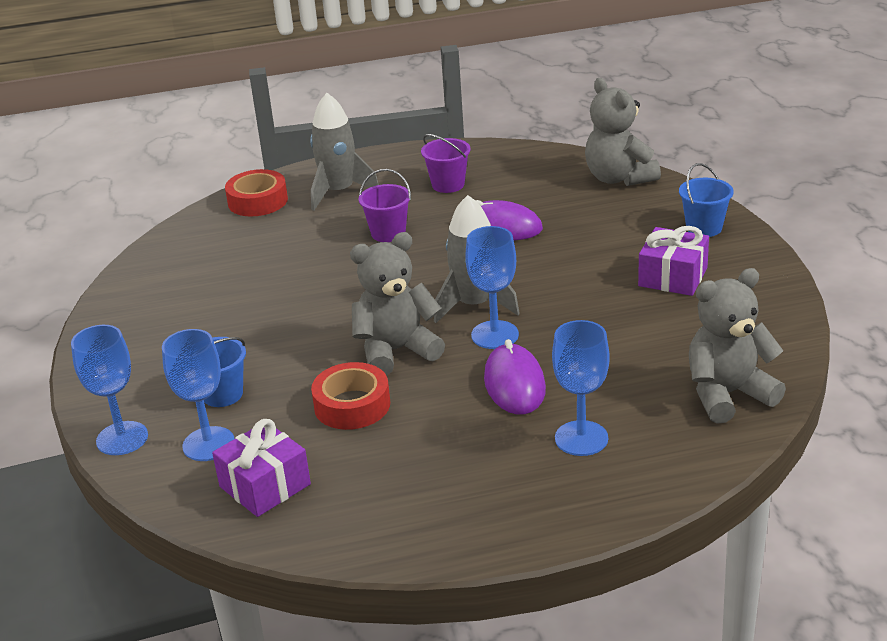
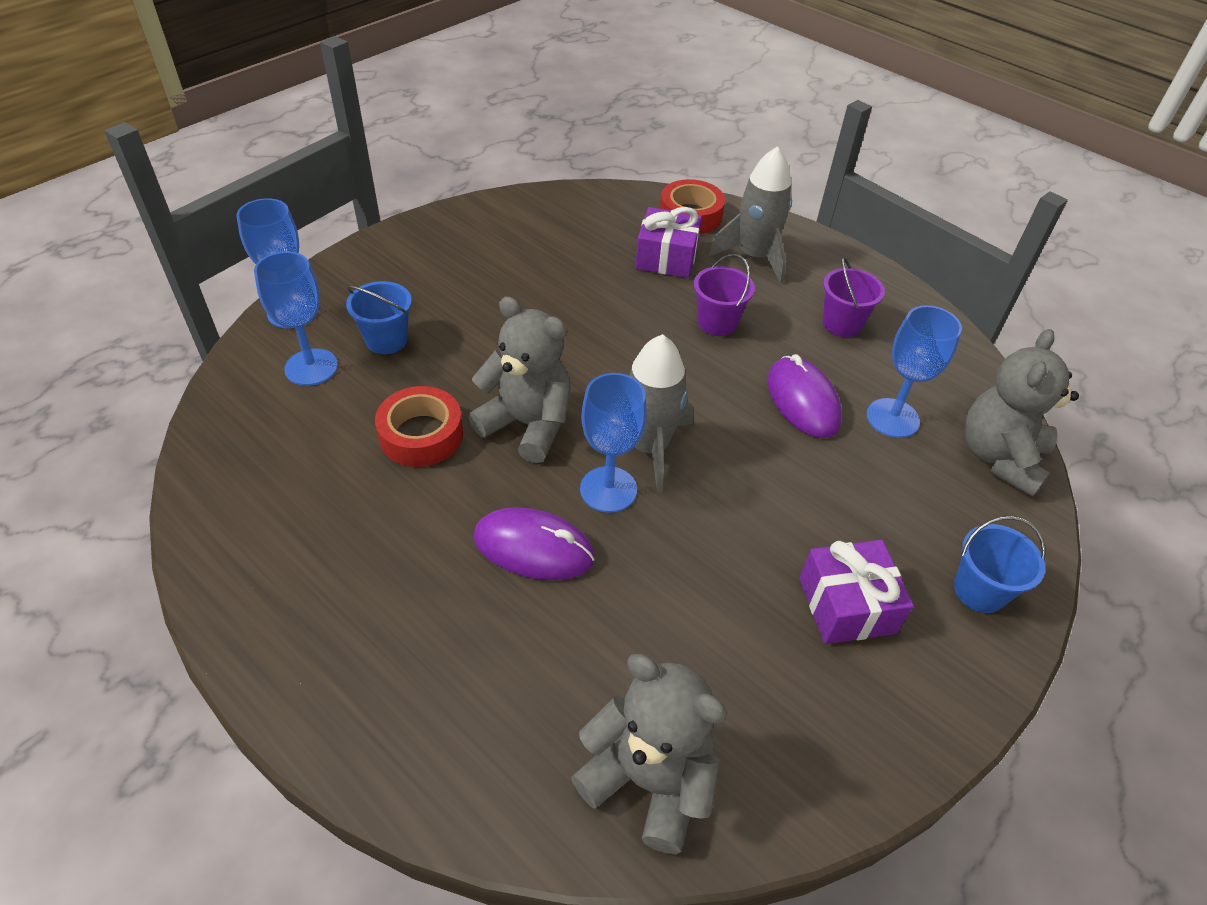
camera: 50 degrees right, 15 degrees up
purple gift [212,419,311,517] -> purple gift moved to [635,207,702,278]
purple mouse [484,339,546,414] -> purple mouse turned 60 degrees clockwise [473,507,595,580]
blue goblet [552,320,610,456] -> blue goblet moved to [867,305,962,438]

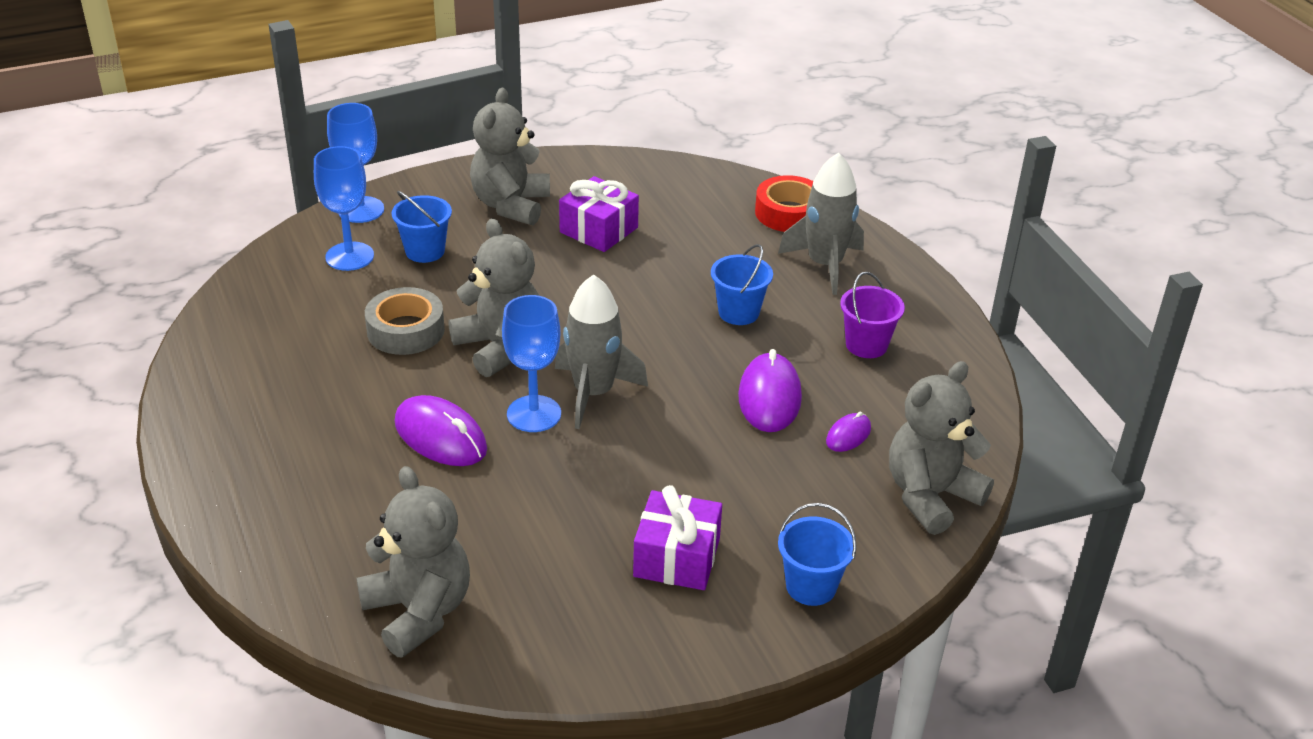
camera: 25 degrees right, 10 degrees down
red tape [375,386,463,467] -> grey tape [365,287,445,355]
purple gift [635,207,702,278] -> purple gift moved to [559,176,639,252]
purple bucket [694,254,755,336] -> blue bucket [711,244,773,325]
blue goblet [867,305,962,438] -> purple mouse [826,412,871,452]
none -> grey teddy bear [470,88,550,225]

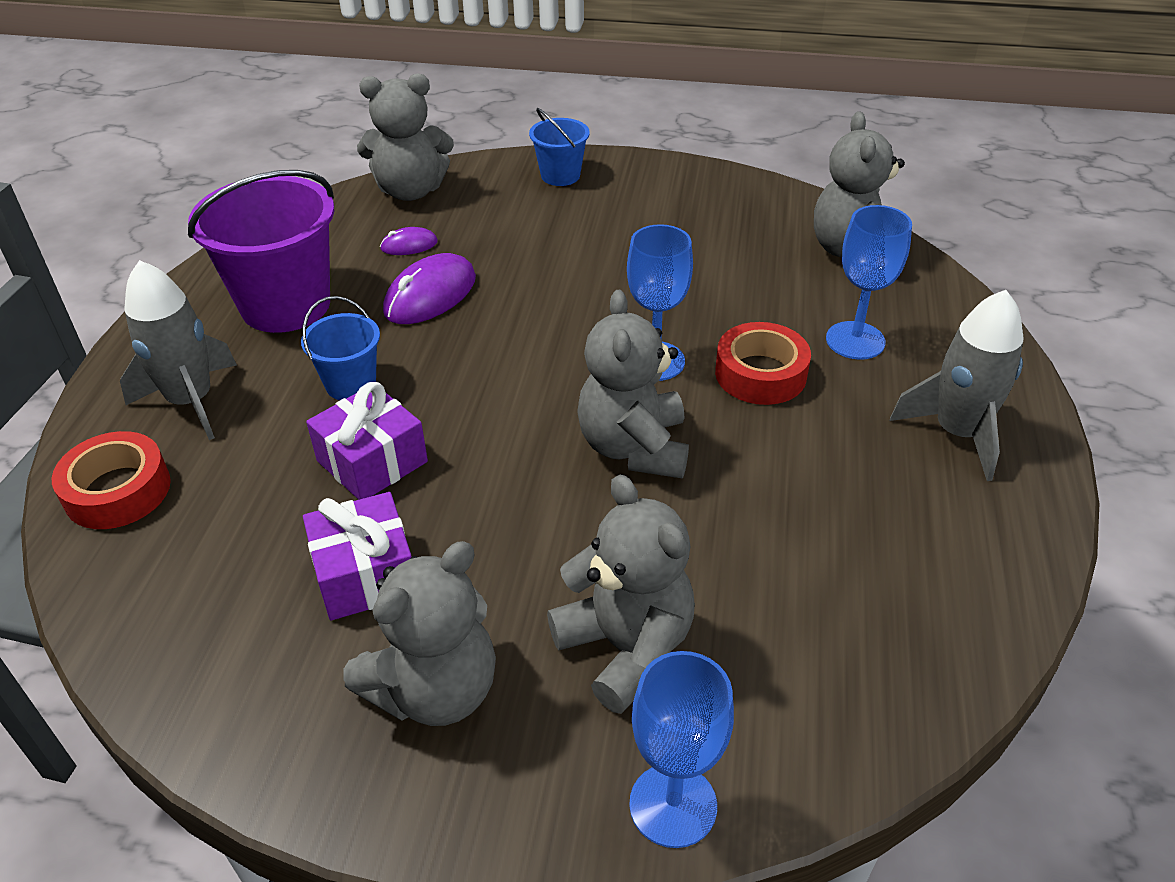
camera: 145 degrees left, 5 degrees up
blue goblet [314,146,374,271] -> blue goblet moved to [826,205,912,360]
grey tape [365,287,445,355] -> none
blue bucket [392,191,452,263] -> grey teddy bear [547,475,695,714]
purple mouse [395,395,487,466] -> red tape [715,322,811,405]
grey rocket [555,275,648,429] -> grey rocket moved to [890,290,1024,481]
purple gift [633,485,722,590] -> purple gift moved to [306,382,428,500]
purple bucket [840,272,905,358] -> purple bucket [188,170,334,333], size x1.93

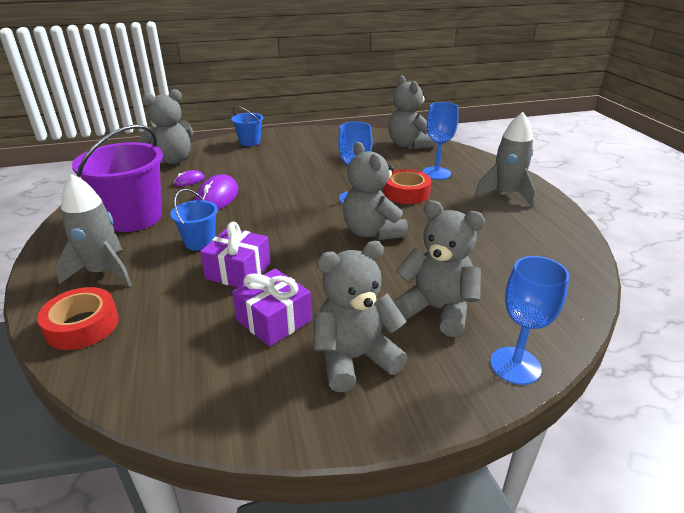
camera: 25 degrees left, 10 degrees down
grey teddy bear [344,541,496,726] -> grey teddy bear turned 135 degrees counterclockwise [314,241,407,392]

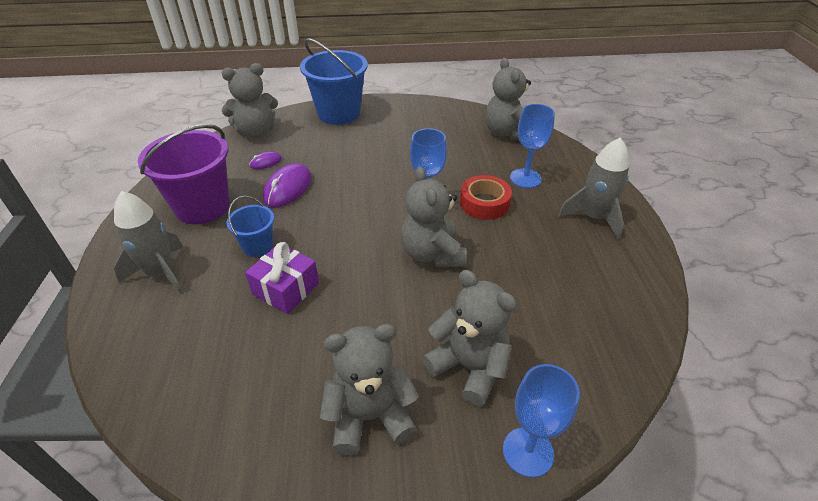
camera: 10 degrees right, 10 degrees up
red tape [37,287,119,350] -> none
blue bucket [231,106,263,146] -> blue bucket [300,38,368,125], size x1.93
purple gift [232,268,312,347] -> none

